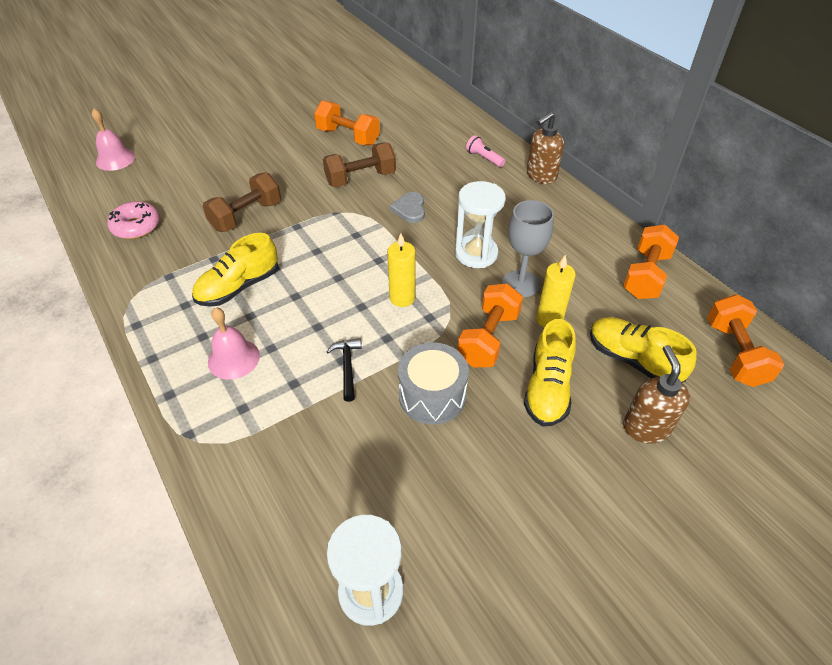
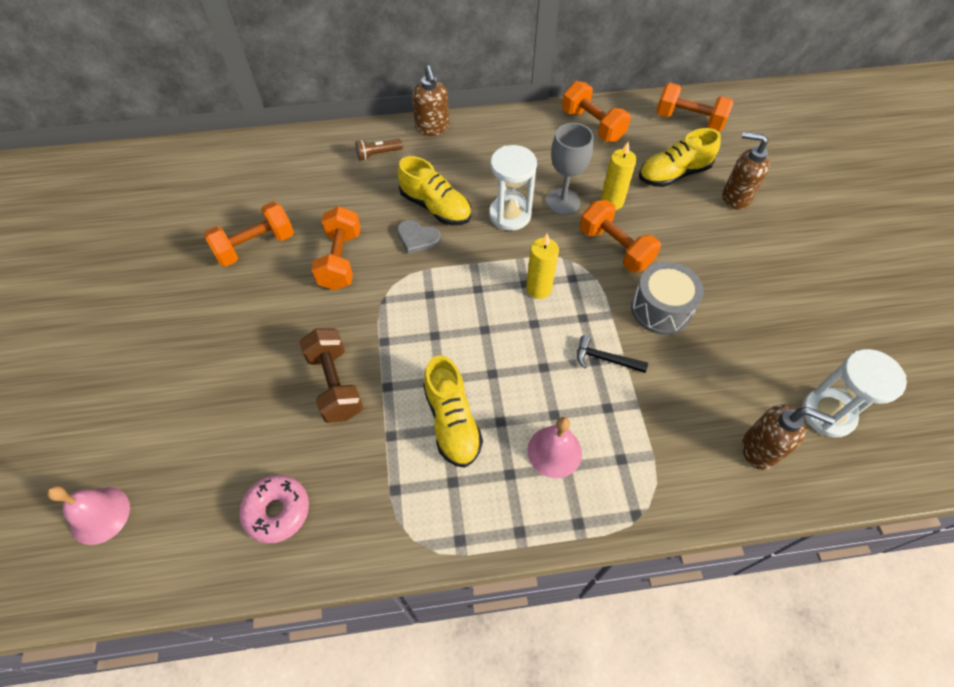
camera: 65 degrees left, 10 degrees up
brown dumbbell [323,142,396,187] -> orange dumbbell [311,206,361,290]
pink flashlight [466,135,505,167] -> brown flashlight [355,139,403,160]
yellow shoe [524,319,576,427] -> yellow shoe moved to [397,156,471,225]
none -> brown soap dispenser [742,404,836,470]

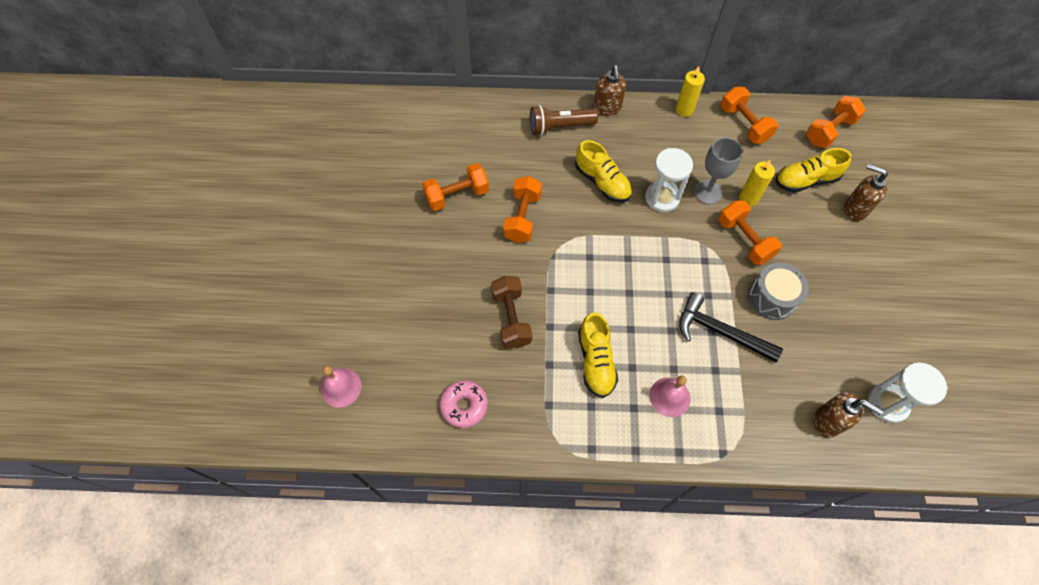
camera: 10 degrees right, 5 degrees up
brown flashlight [355,139,403,160] -> brown flashlight [530,105,598,135], size x1.76
grey heart [397,220,441,254] -> none
yellow candle [526,233,559,299] -> yellow candle moved to [676,66,705,117]
black hammer [577,335,648,373] -> black hammer [679,292,783,362], size x1.86
orange dumbbell [656,83,733,131] -> orange dumbbell turned 75 degrees counterclockwise [806,96,866,148]

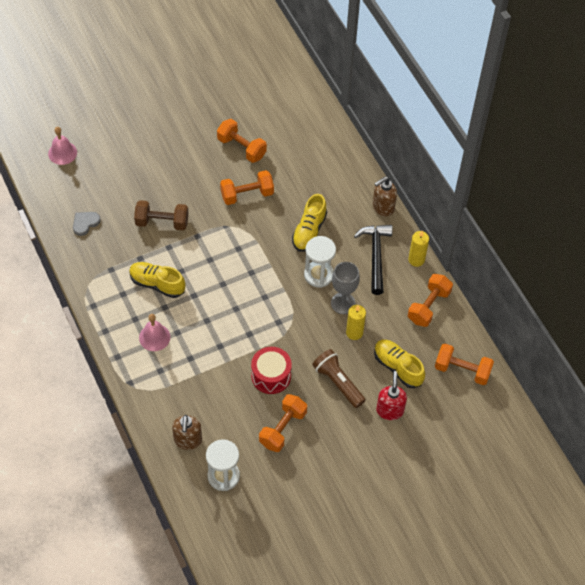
camera: 60 degrees right, 5 degrees down
pink donut [439,380,488,428] -> grey heart [73,212,101,236]
brown dumbbell [491,276,532,348] -> brown dumbbell turned 45 degrees clockwise [134,200,188,230]
brown flashlight [530,105,598,135] -> brown flashlight moved to [312,349,366,408]
yellow shoe [578,312,618,398] -> yellow shoe turned 60 degrees clockwise [129,262,185,298]
black hammer [679,292,783,362] -> black hammer moved to [354,225,393,295]
orange dumbbell [718,200,782,265] -> orange dumbbell moved to [259,394,307,452]
grey drum [748,263,809,320] -> red drum [251,347,292,394]
brown soap dispenser [844,163,888,221] -> red soap dispenser [376,371,407,420]

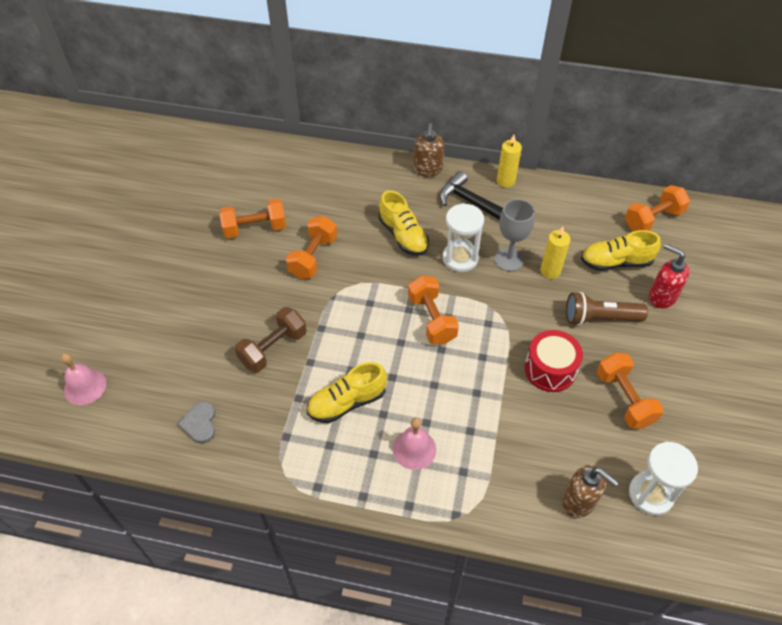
camera: 50 degrees left, 5 degrees down
orange dumbbell [408,274,453,327] -> orange dumbbell moved to [408,275,459,344]

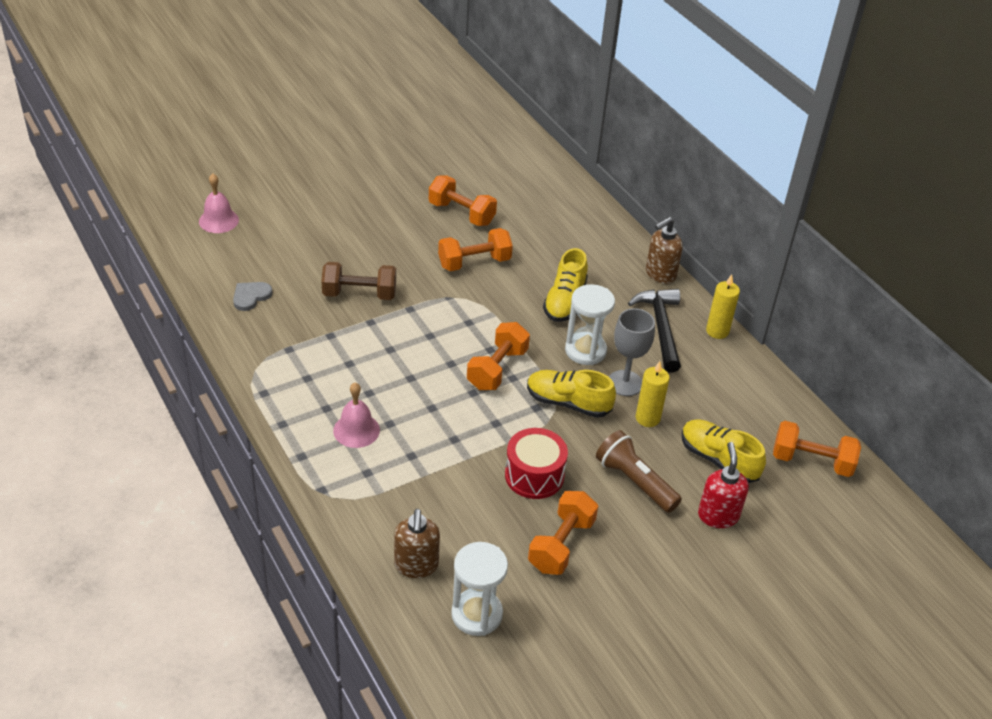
camera: 45 degrees right, 10 degrees down
yellow shoe [307,362,387,423] -> yellow shoe moved to [527,370,616,418]

